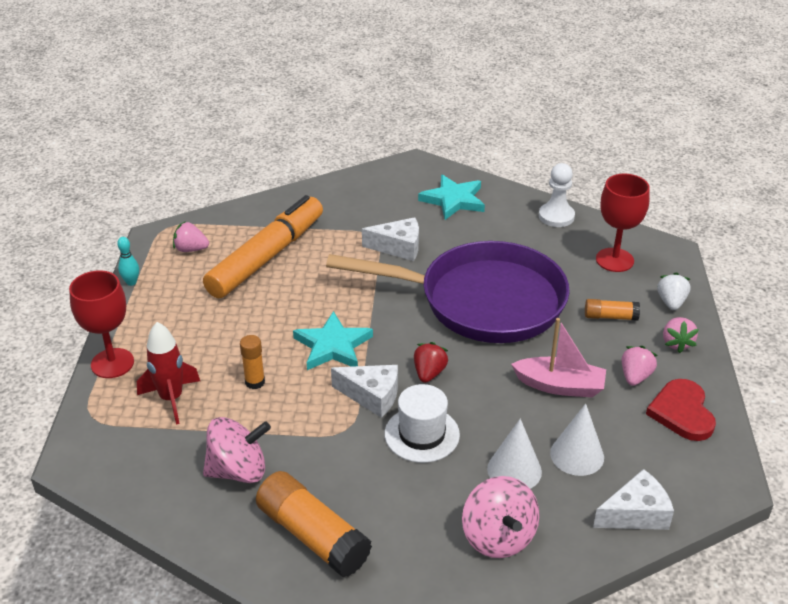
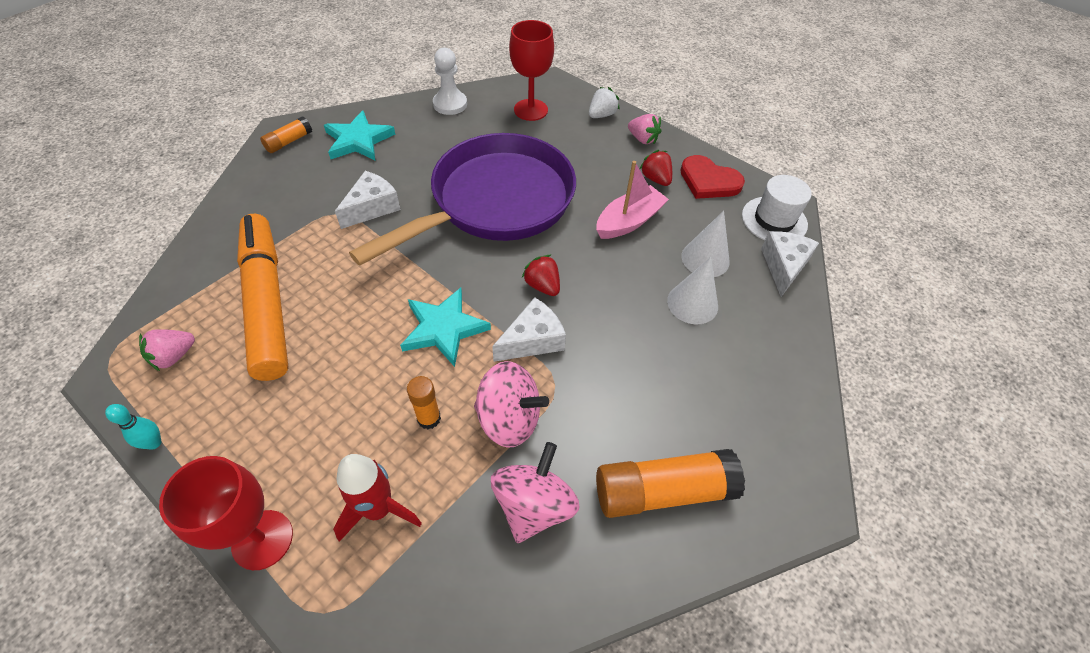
camera: 55 degrees left, 15 degrees up
white hat [385,384,460,463] -> white hat moved to [742,175,812,240]
pink spinning top [462,476,540,558] -> pink spinning top moved to [474,361,549,448]
orange glue stick [585,299,640,321] -> orange glue stick moved to [260,117,312,153]
pink strawberry [622,346,658,386] -> red strawberry [639,150,672,186]
white strawberry [657,272,690,310] -> white strawberry turned 90 degrees clockwise [589,87,620,118]

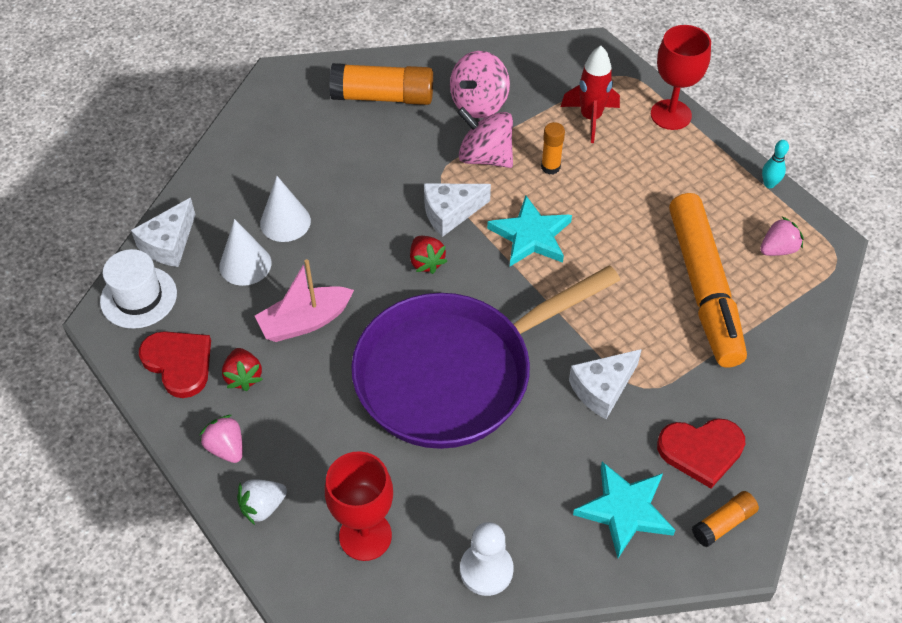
camera: 165 degrees left, 0 degrees up
none -> red heart [657,418,745,488]

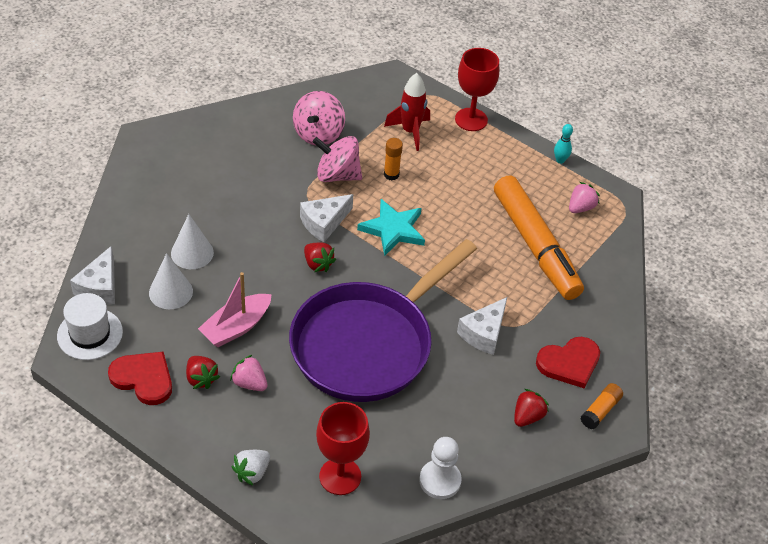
camera: 20 degrees left, 5 degrees down
pink strawberry [199,415,243,463] -> pink strawberry moved to [230,355,268,391]
orange glue stick [329,63,433,105] -> none
turquoise star [573,462,675,558] -> red strawberry [514,389,549,427]

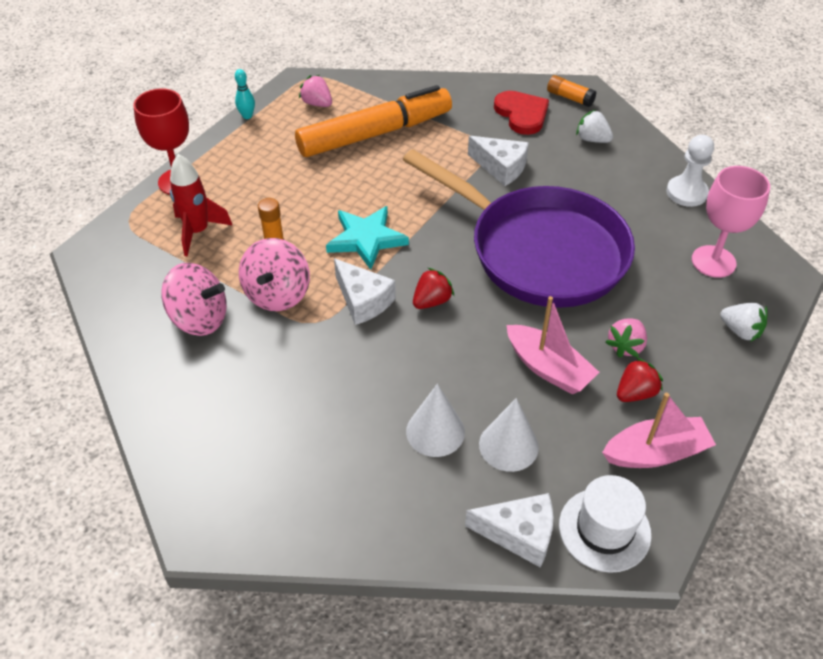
camera: 90 degrees left, 0 degrees up
red heart [108,352,172,405] -> pink boat [602,393,716,468]
red goblet [316,402,370,495] -> pink goblet [692,166,770,278]
red strawberry [514,389,549,427] -> white strawberry [576,110,613,143]

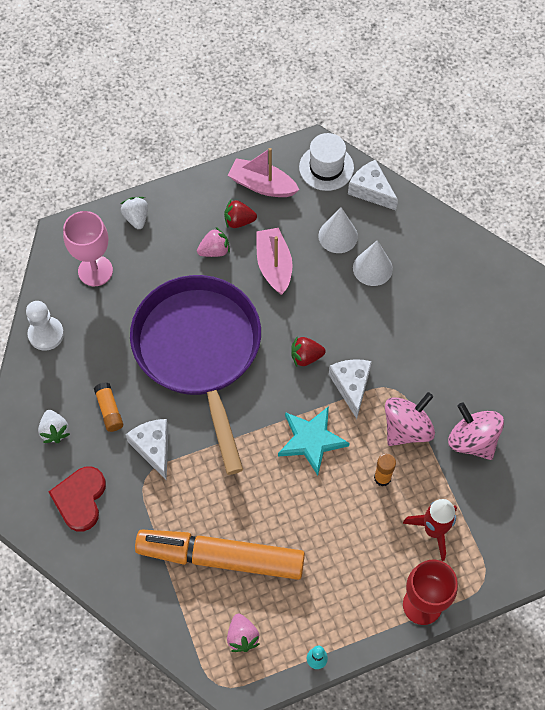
camera: 145 degrees left, 15 degrees up
orange glue stick [547,75,596,107] -> orange glue stick moved to [94,382,123,432]

